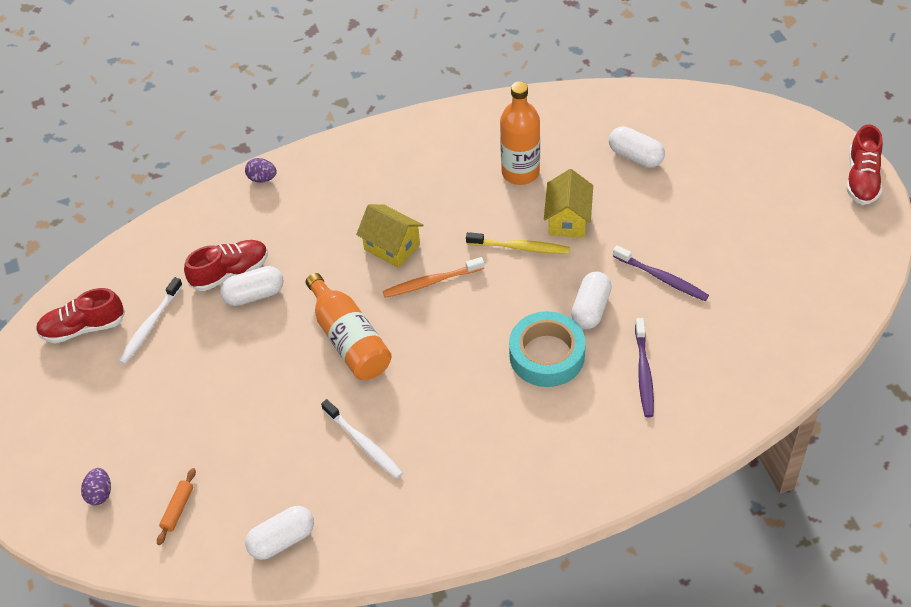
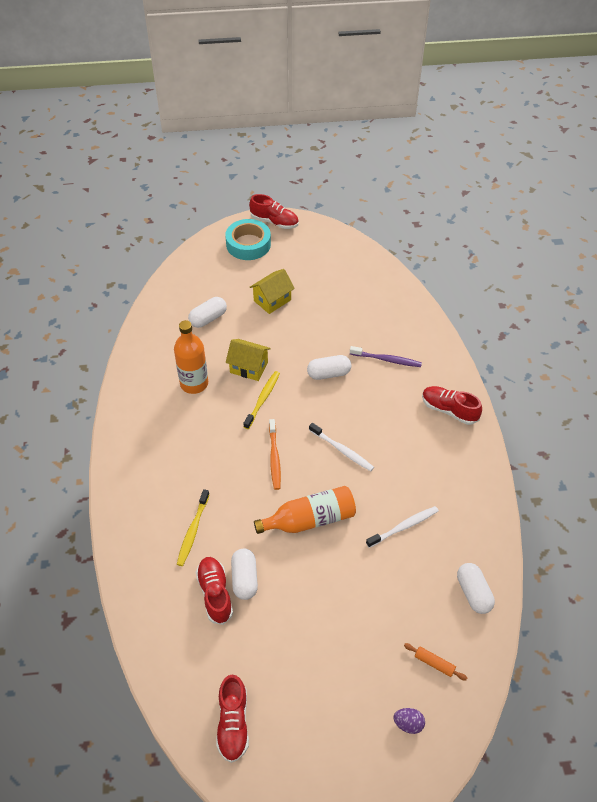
camera: 80 degrees left, 0 degrees up
white toothbrush [118,277,183,364] -> white toothbrush moved to [309,423,374,471]
purple egg [245,158,277,183] -> none
yellow house [356,204,423,268] -> yellow house moved to [250,269,295,314]
turquoise tape [509,311,586,387] -> turquoise tape moved to [225,219,271,260]
white capsule [571,271,612,329] -> white capsule turned 45 degrees counterclockwise [307,355,352,380]
purple toothbrush [613,245,709,301] -> none
none -> yellow toothbrush [177,489,210,566]
none -> red shoe [422,386,482,425]

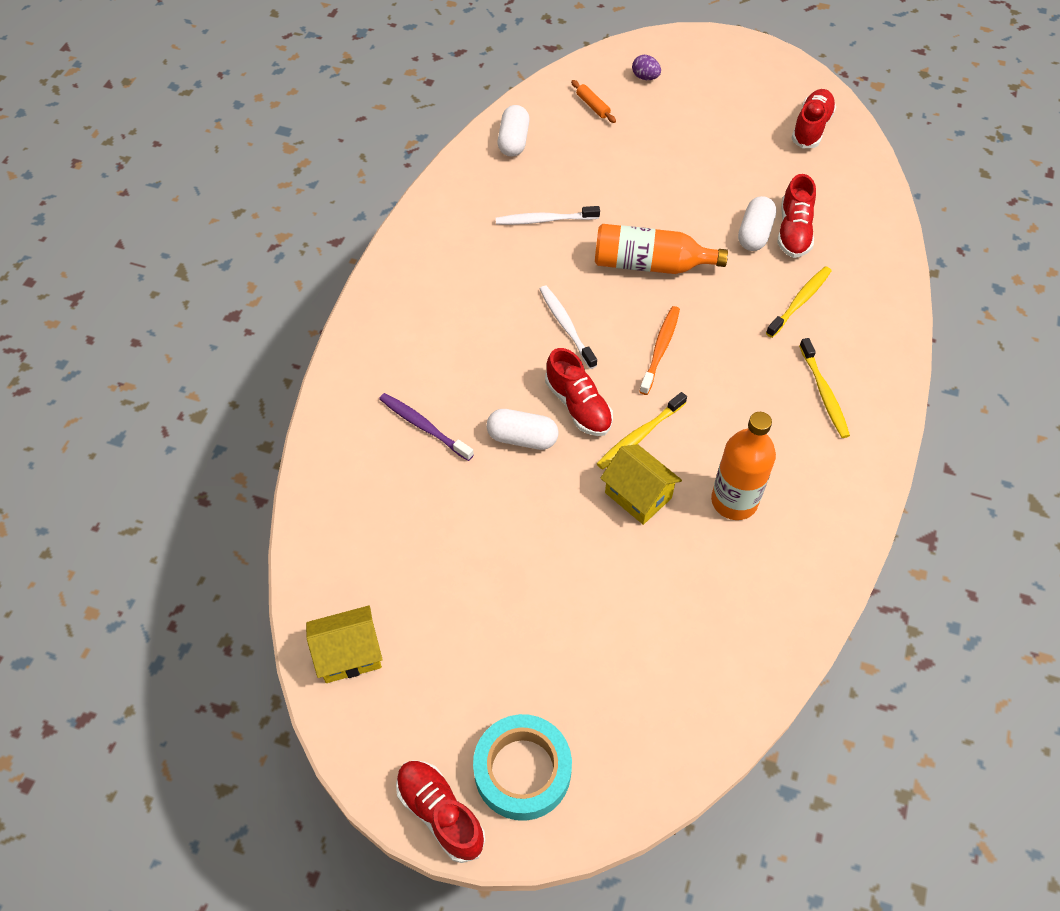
camera: 155 degrees left, 5 degrees up
white capsule [188,297,227,328] -> none
yellow house [250,269,295,314] -> yellow house moved to [306,606,383,683]
red shoe [422,386,482,425] -> red shoe moved to [545,348,613,436]
none -> yellow toothbrush [799,338,850,438]

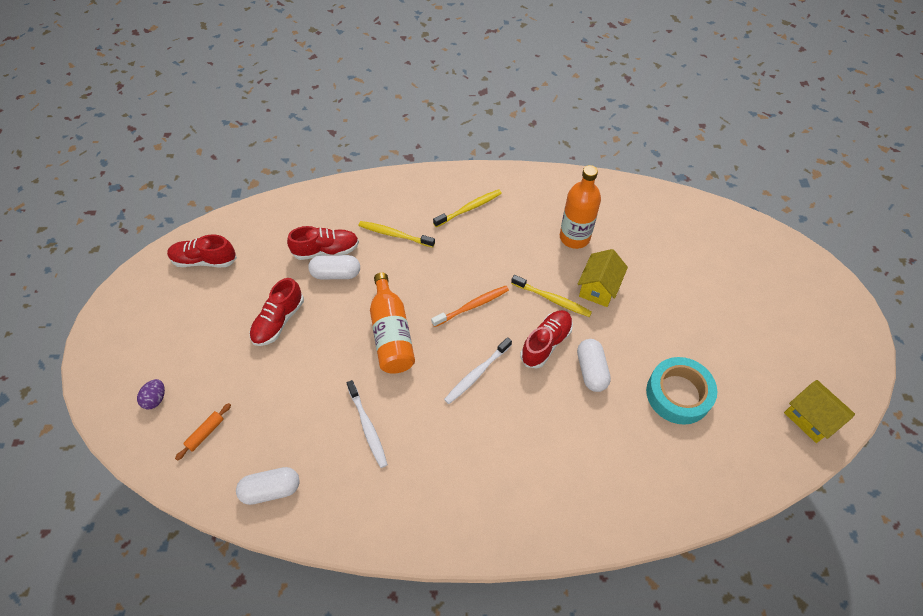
camera: 110 degrees left, 0 degrees up
purple toothbrush [379,393,474,461] -> none
red shoe [396,760,485,863] -> red shoe moved to [249,278,304,346]
turquoise tape [473,714,572,821] -> turquoise tape moved to [646,357,717,425]
orange toothbrush [639,306,680,395] -> orange toothbrush turned 150 degrees clockwise [431,286,509,327]

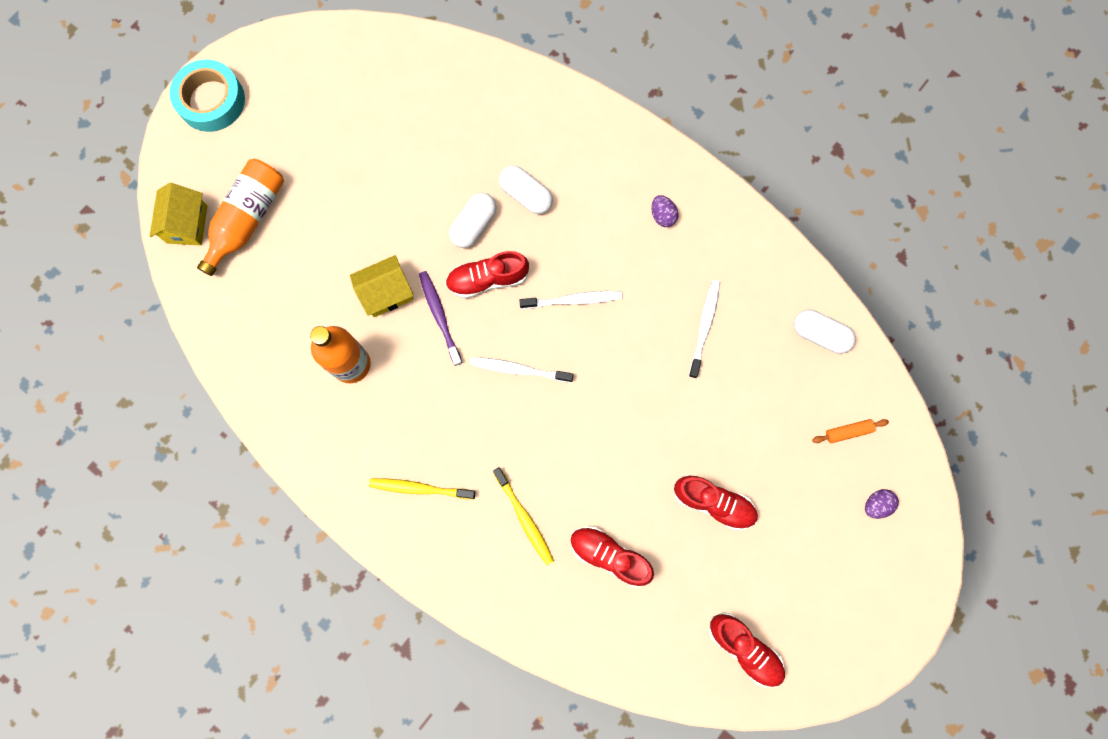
camera: 140 degrees left, 20 degrees up
red shoe [249,278,304,346] -> red shoe turned 45 degrees clockwise [674,475,758,530]
white capsule [308,255,360,279] -> white capsule moved to [499,165,553,214]
orange bottle [370,273,415,374] -> orange bottle moved to [197,159,284,276]
orange toothbrush [431,286,509,327] -> white toothbrush [470,357,574,383]
yellow toothbrush [511,275,592,317] -> purple toothbrush [419,271,462,366]
turquoise tape [646,357,717,425] -> turquoise tape moved to [169,60,245,132]
yellow house [784,380,855,443] -> yellow house moved to [150,183,207,246]
none -> purple egg [651,195,678,227]

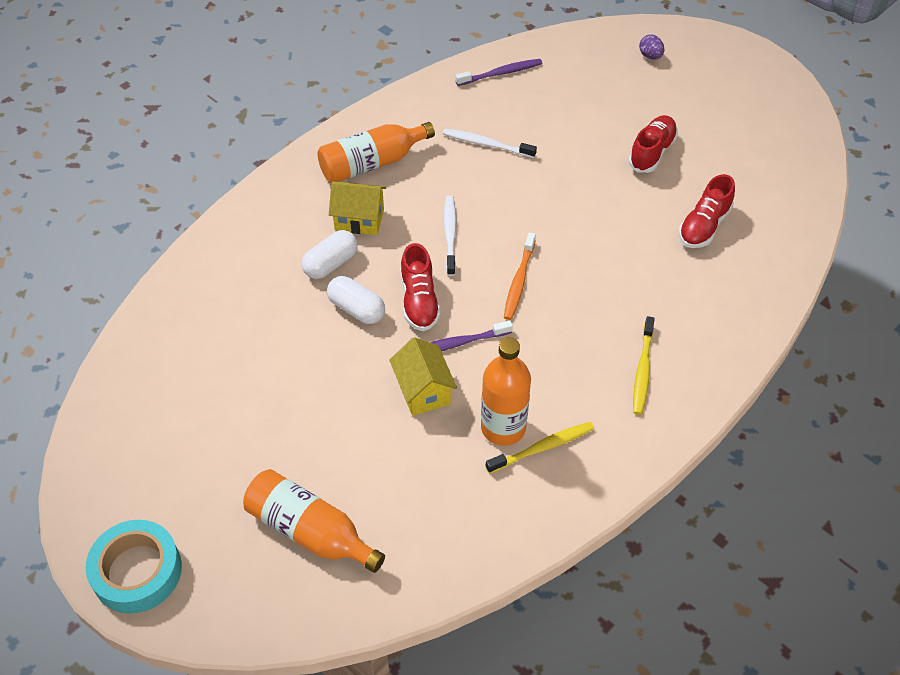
camera: 85 degrees left, 25 degrees down
yellow house [150,183,207,246] -> yellow house moved to [329,182,386,235]
white toothbrush [470,357,574,383] -> orange toothbrush [504,233,536,320]
yellow toothbrush [493,467,554,565] -> yellow toothbrush moved to [486,422,594,474]
purple egg [651,195,678,227] -> orange bottle [317,122,435,183]
red shoe [708,612,785,687] -> none
white capsule [794,310,856,354] -> purple toothbrush [455,59,542,86]
orange rolling pin [812,419,889,443] -> none

